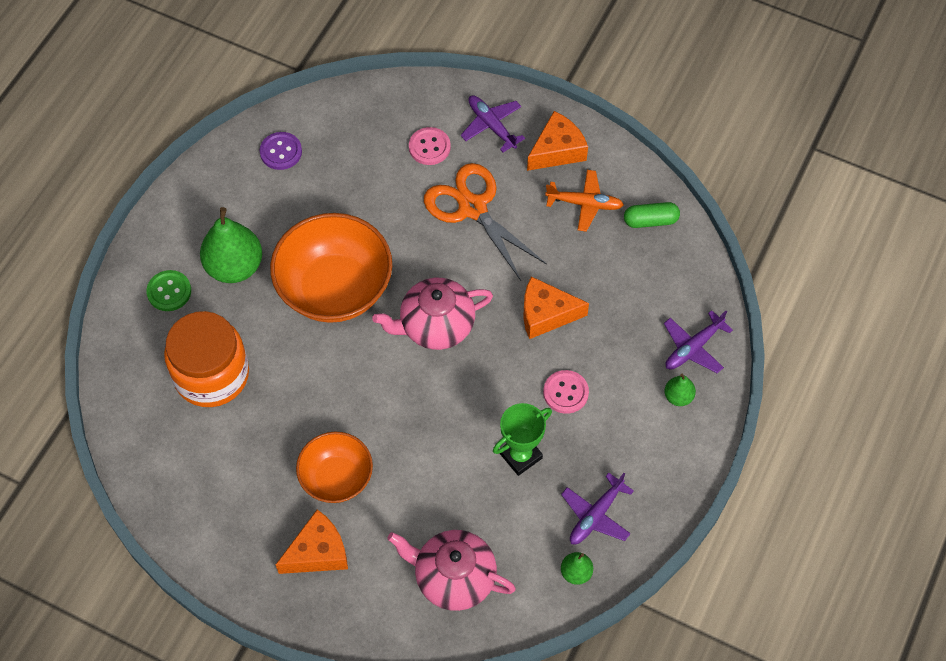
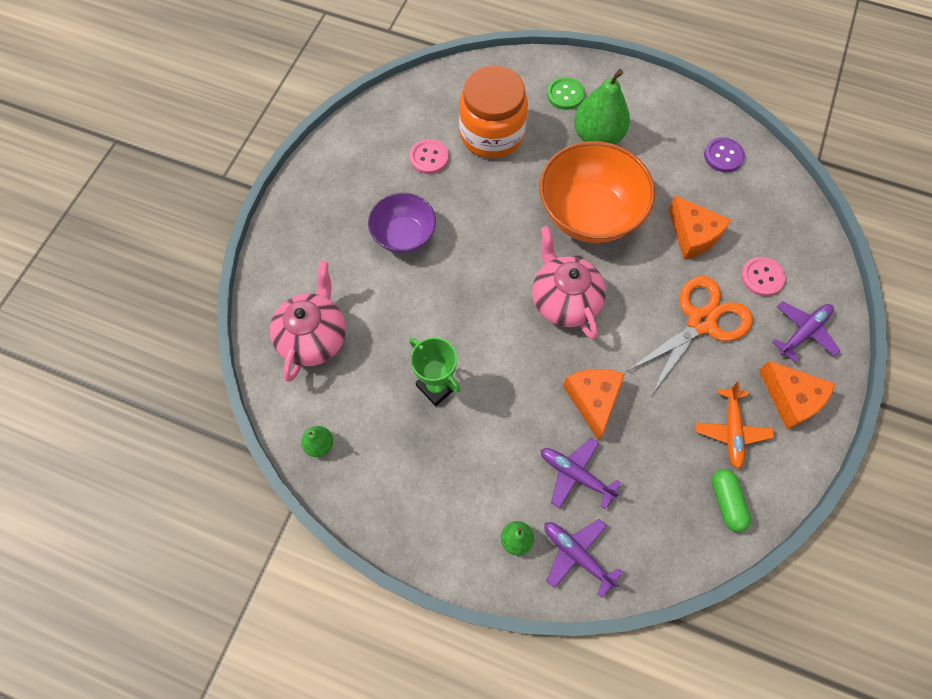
camera: 85 degrees right, 5 degrees up
orange cheese [276,509,348,574] -> orange cheese moved to [668,196,731,259]
orange bowl [296,432,373,503] -> purple bowl [368,193,436,254]
pink button [543,370,589,414] -> pink button moved to [410,139,449,174]
purple plane [561,473,634,544] -> purple plane moved to [541,438,621,509]

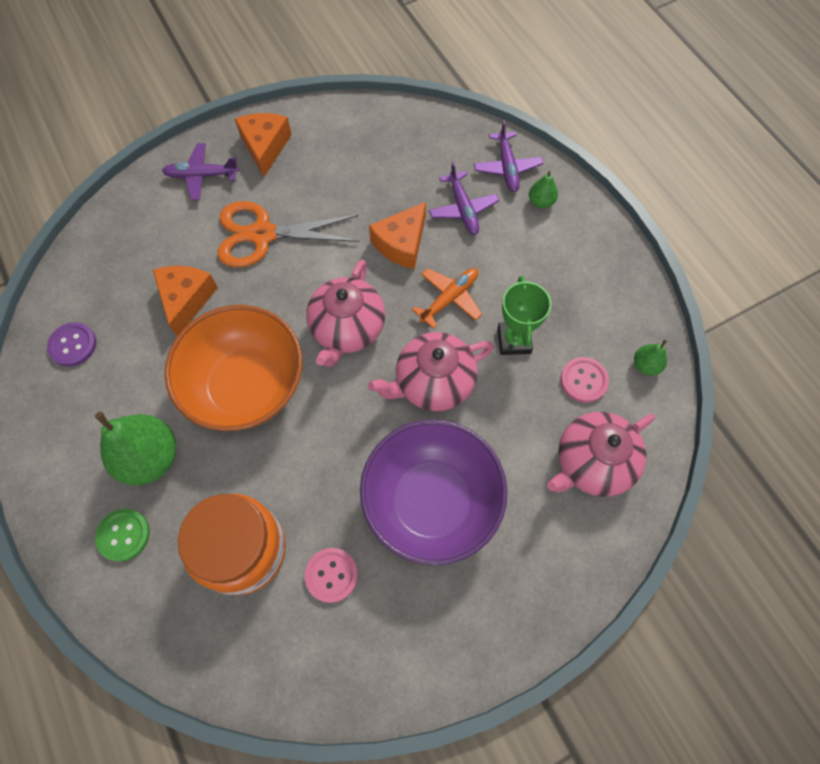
camera: 140 degrees left, 0 degrees up
purple bowl [368,193,436,254] -> purple bowl [360,419,507,566], size x1.68
orange plane [695,382,774,469] -> orange plane moved to [412,268,482,329]
green capsule [711,469,751,532] -> none
pink button [741,257,785,296] -> pink button moved to [561,357,609,403]
none -> pink teapot [368,332,494,411]

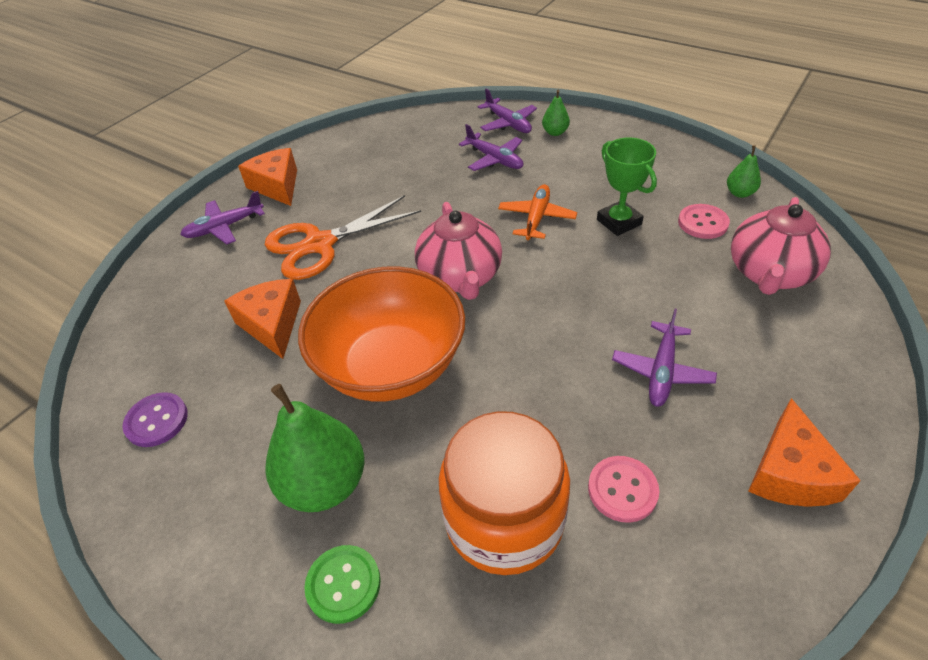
camera: 25 degrees left, 20 degrees down
purple bowl [360,419,507,566] -> purple plane [612,309,717,407]
pink teapot [368,332,494,411] -> none
orange cheese [369,202,426,269] -> orange cheese moved to [748,398,861,507]

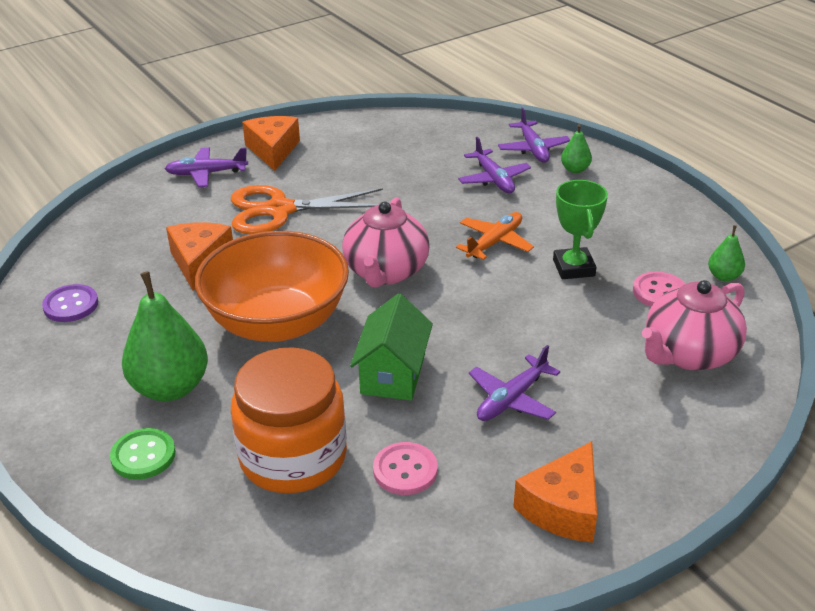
camera: 20 degrees right, 10 degrees down
none -> green house [350,293,433,400]

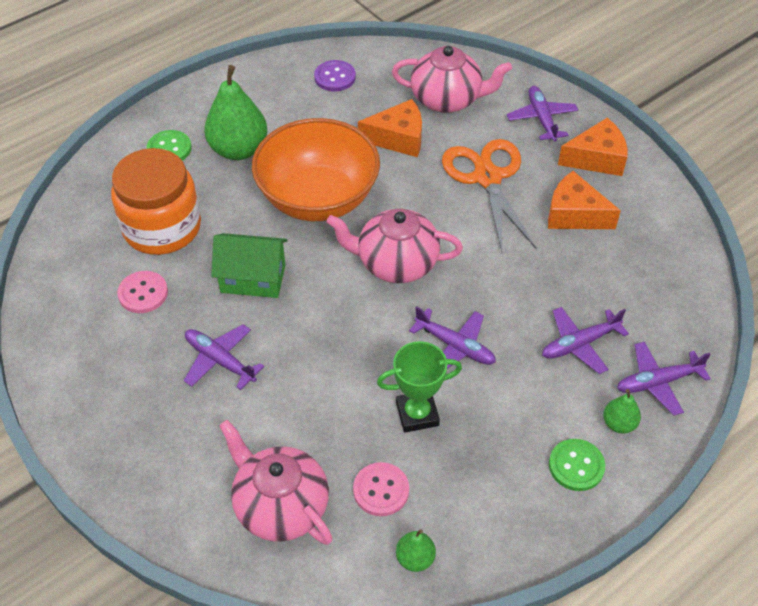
camera: 85 degrees right, 15 degrees up
orange plane [456,212,534,260] -> purple plane [409,306,496,369]
orange cheese [513,441,597,543] -> orange cheese moved to [548,171,621,229]
none -> pink teapot [392,46,512,113]
none -> green button [549,439,605,491]

